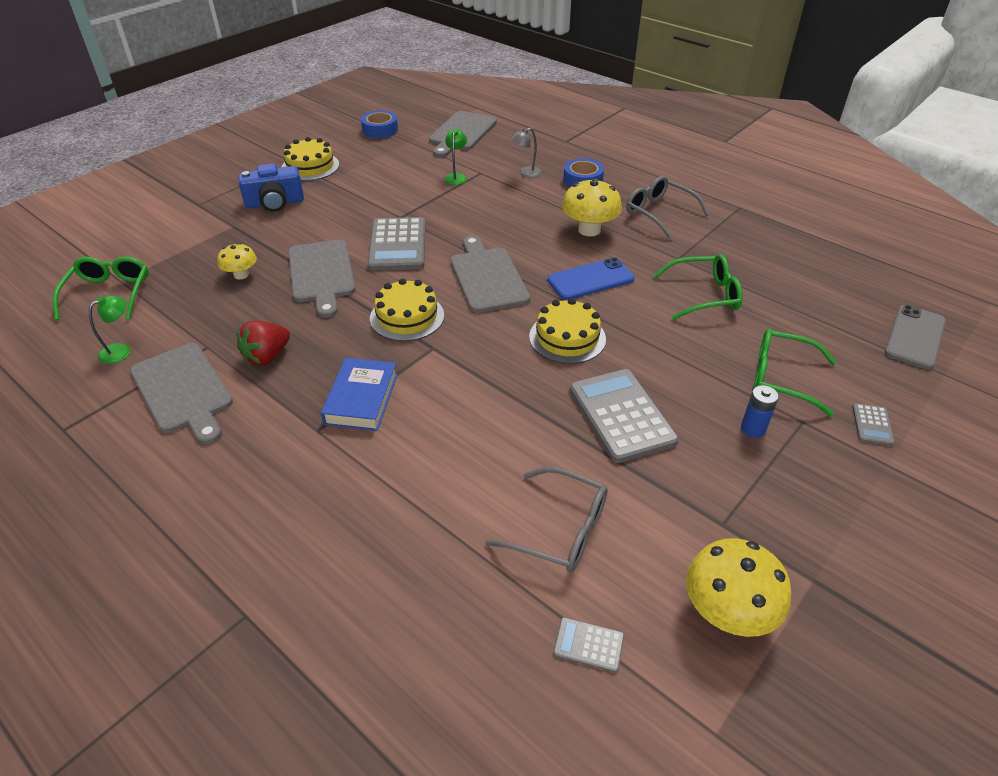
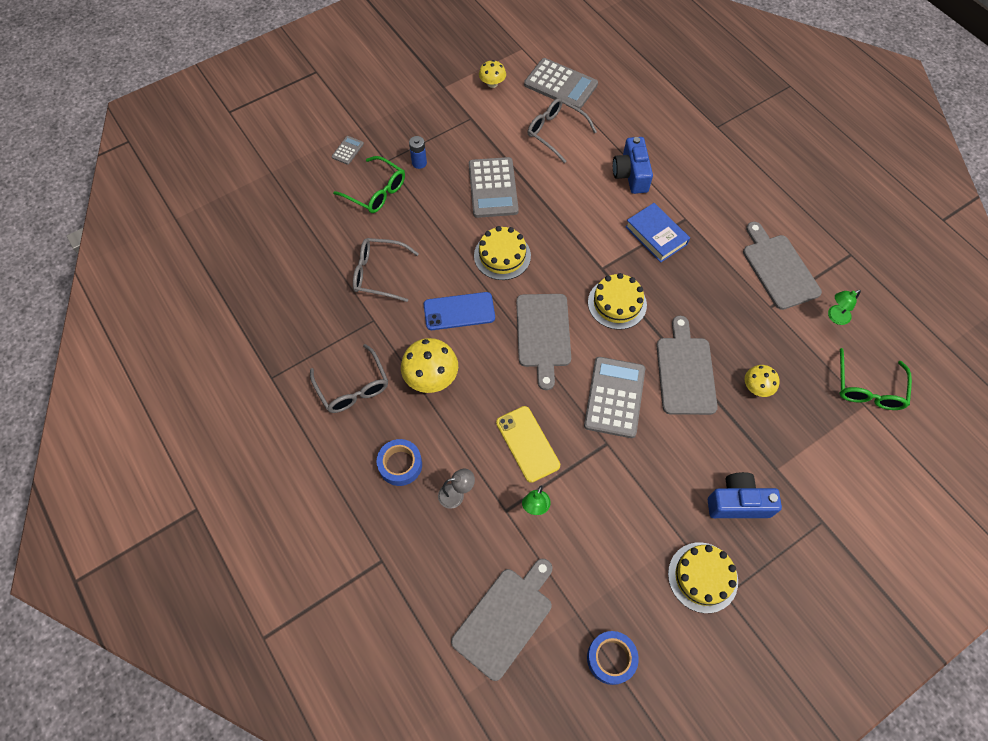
camera: 165 degrees left, 20 degrees up
red strawberry [237,321,290,366] -> none
blue book [321,358,398,431] -> blue book turned 60 degrees counterclockwise [625,203,690,262]
grey calculator [553,617,624,673] -> grey calculator [524,58,598,109], size x2.17
green glasses [653,254,743,320] -> grey glasses [353,238,419,302]
yellow mushroom [686,538,791,637] -> yellow mushroom [479,60,506,88], size x0.59
grey phone [885,305,946,369] -> none
none -> yellow phone [496,406,560,483]
none -> blue camera [613,137,653,194]

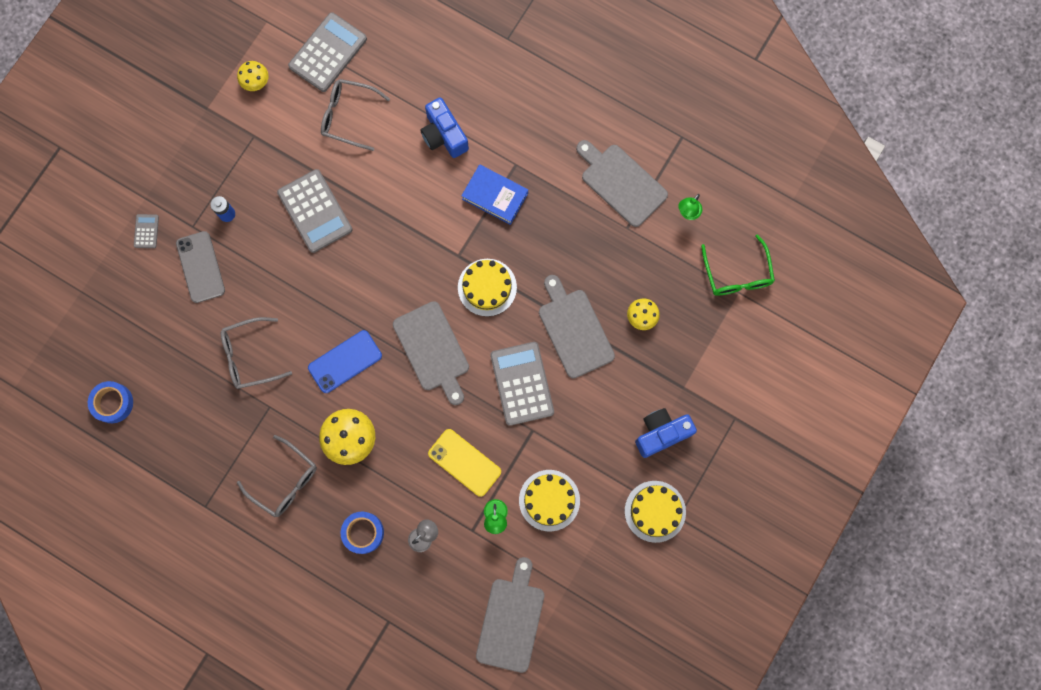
camera: 25 degrees left, 15 degrees up
green glasses [333,156,405,213] -> grey phone [176,231,225,303]
yellow cake [474,226,531,280] -> yellow cake moved to [519,470,580,531]
grey calculator [524,58,598,109] -> grey calculator turned 60 degrees counterclockwise [288,12,367,92]
blue tape [587,631,639,685] -> blue tape moved to [88,381,133,423]

